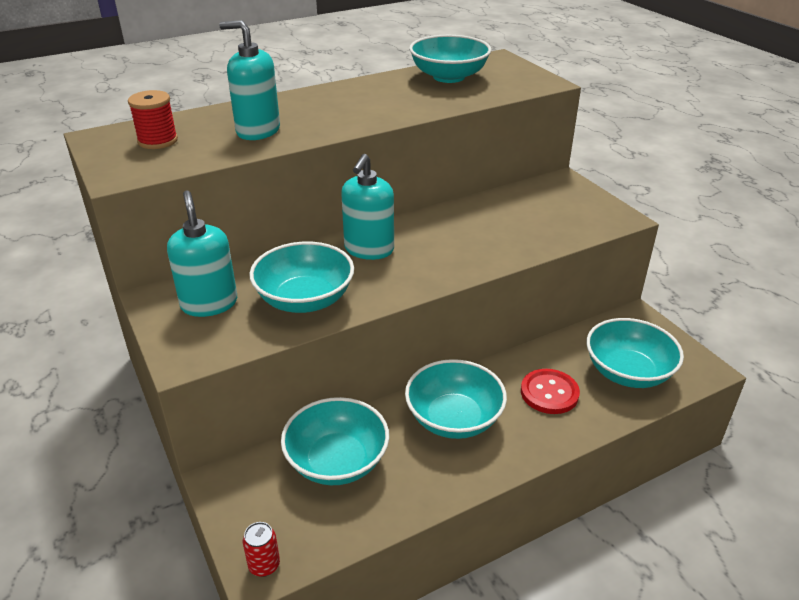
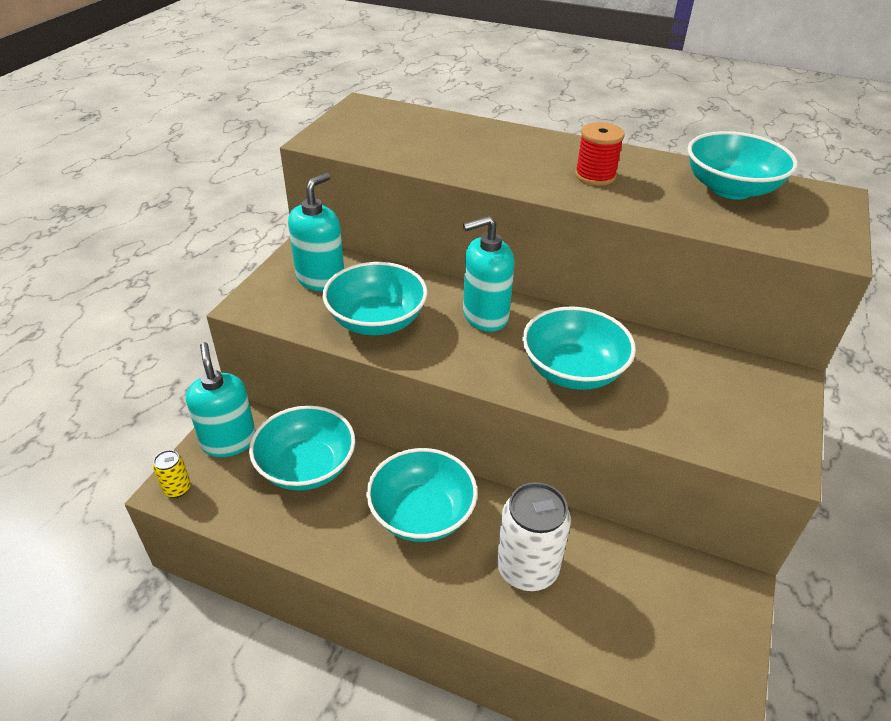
camera: 50 degrees right, 5 degrees up
red spool [128,90,178,149] -> red spool moved to [575,122,625,186]
turquoise soap dispenser [219,20,280,140] -> turquoise soap dispenser moved to [186,342,256,457]
red can [243,522,280,577] -> yellow can [153,450,191,498]
red button [521,369,580,414] -> white can [497,482,571,591]
turquoise bowl [586,318,684,388] -> turquoise bowl moved to [522,307,636,390]

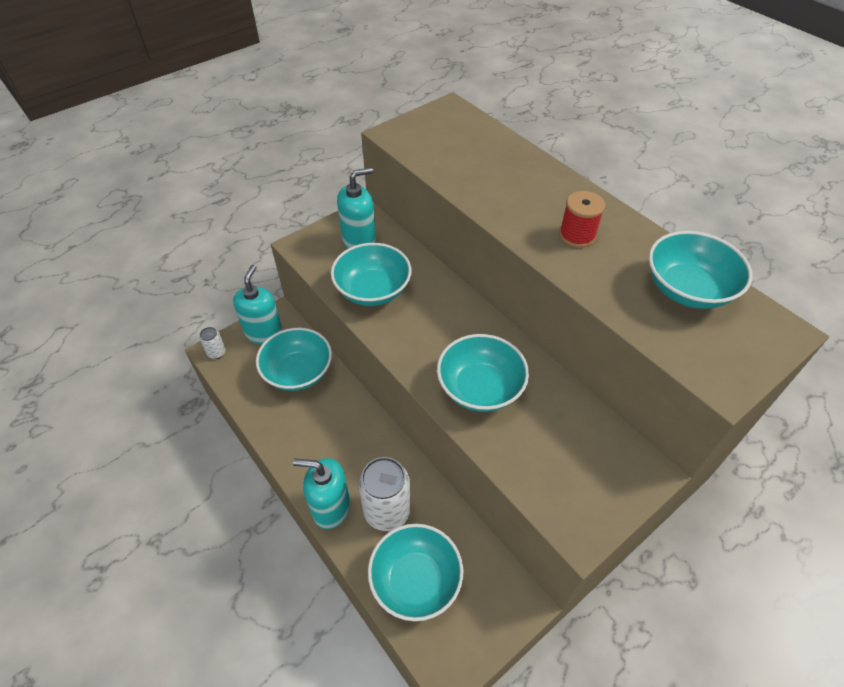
camera: 30 degrees right, 10 degrees up
yellow can [153,450,191,498] -> white can [200,327,226,359]
turquoise bowl [366,448,478,542] -> turquoise bowl moved to [368,524,464,621]
turquoise soap dispenser [463,216,515,332] -> turquoise soap dispenser moved to [293,458,351,529]

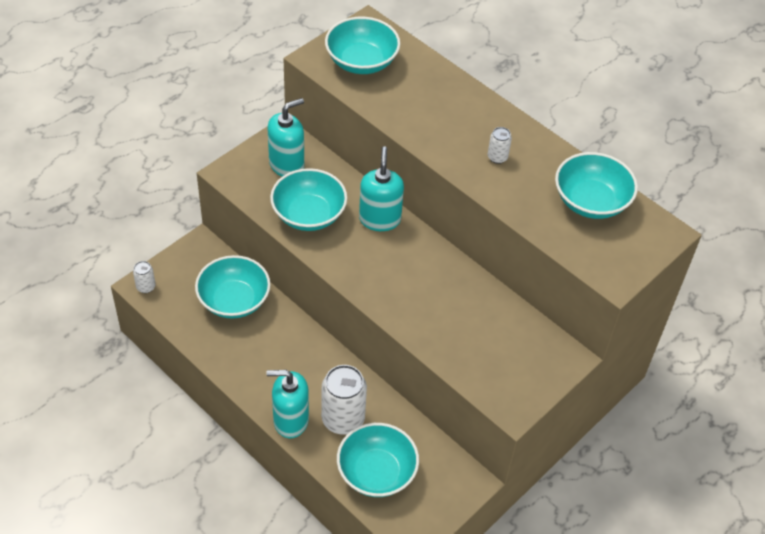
camera: 10 degrees left, 0 degrees up
turquoise soap dispenser [233,265,283,344] -> turquoise soap dispenser moved to [359,146,404,231]
turquoise bowl [437,334,529,412] -> turquoise bowl moved to [325,17,400,74]
red spool [559,191,605,248] -> white can [488,127,512,164]

